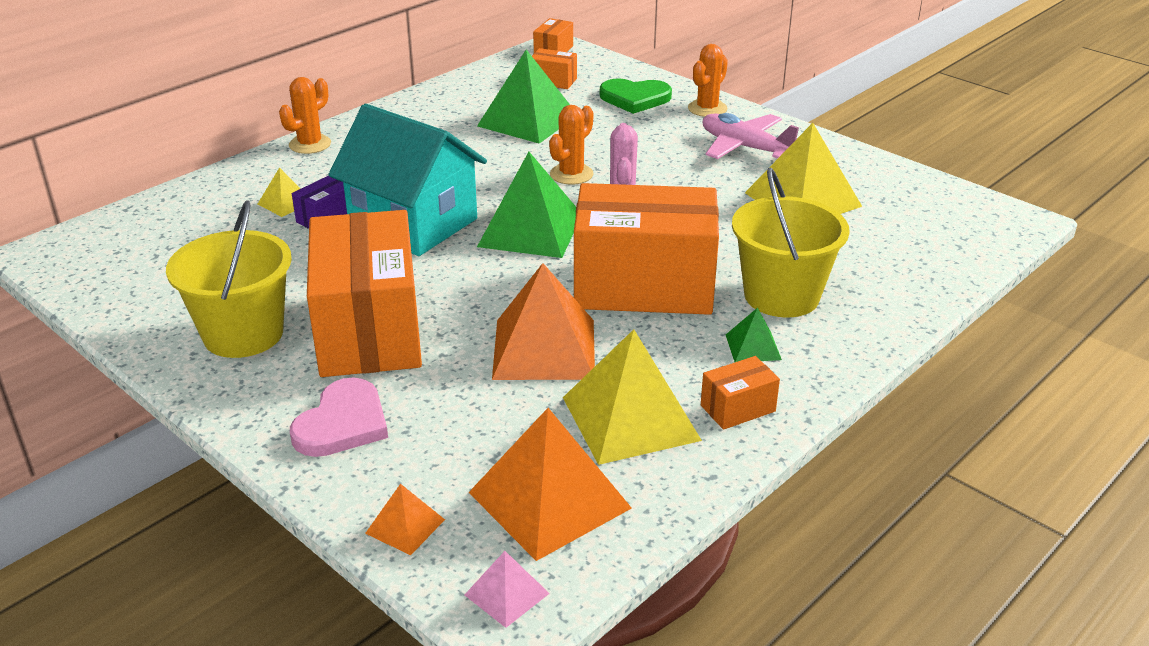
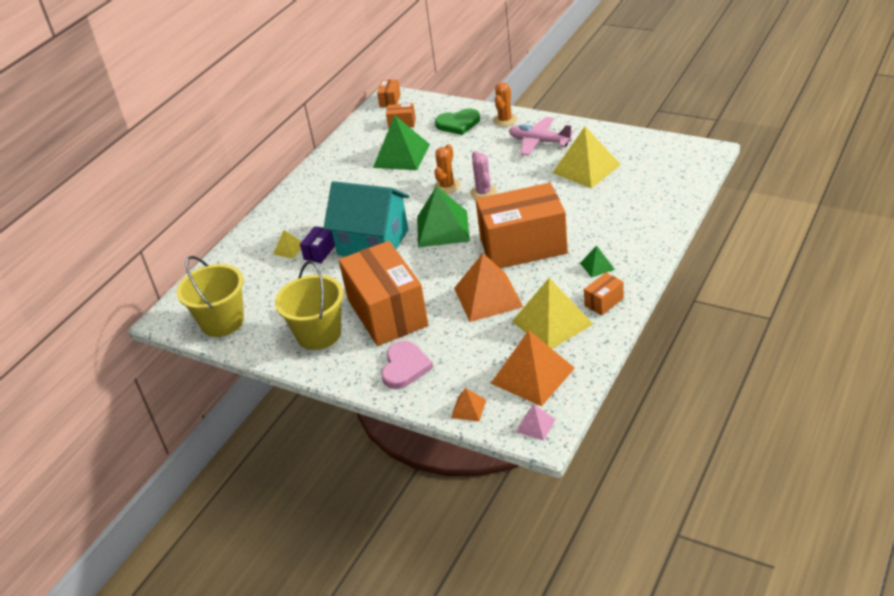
camera: 10 degrees left, 5 degrees up
orange cactus [279,77,331,154] -> none
yellow bucket [732,167,850,318] -> yellow bucket moved to [177,256,244,337]

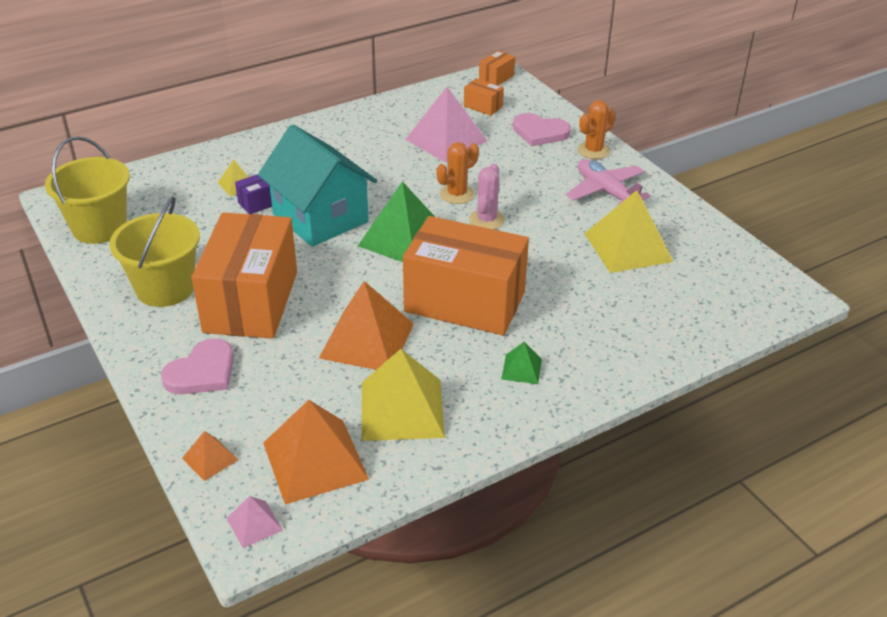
camera: 25 degrees right, 0 degrees up
green pyramid [373,115,430,170] -> pink pyramid [405,87,487,163]
green heart [435,108,480,135] -> pink heart [513,113,571,146]
orange box [584,273,624,315] -> none

